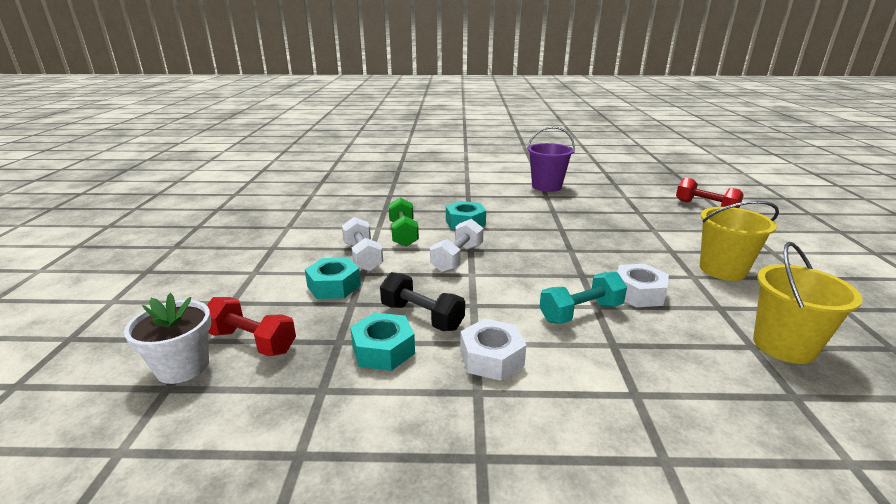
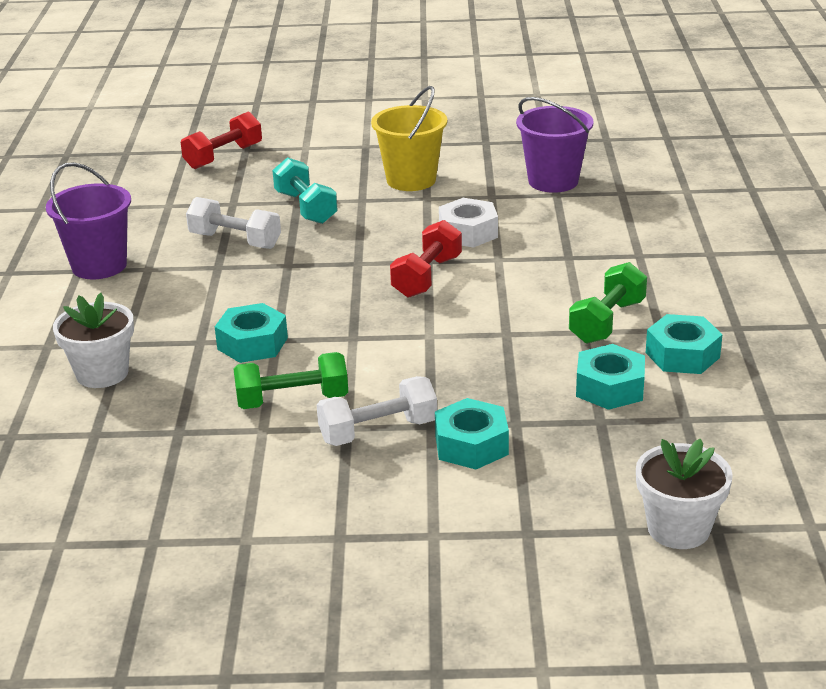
camera: 90 degrees left, 5 degrees up
red dumbbell [207,297,296,356] -> red dumbbell moved to [390,220,462,298]
black dumbbell [380,272,465,331] -> none
white dumbbell [430,219,484,273] -> white dumbbell moved to [186,197,281,249]
white nut [460,319,526,381] -> green dumbbell [569,262,647,344]
turquoise dumbbell [539,272,627,324] -> turquoise dumbbell moved to [272,157,338,224]
yellow bucket [753,242,863,364] -> purple bucket [516,97,594,193]
none -> white flower pot [53,293,134,388]
none -> turquoise nut [646,314,722,374]

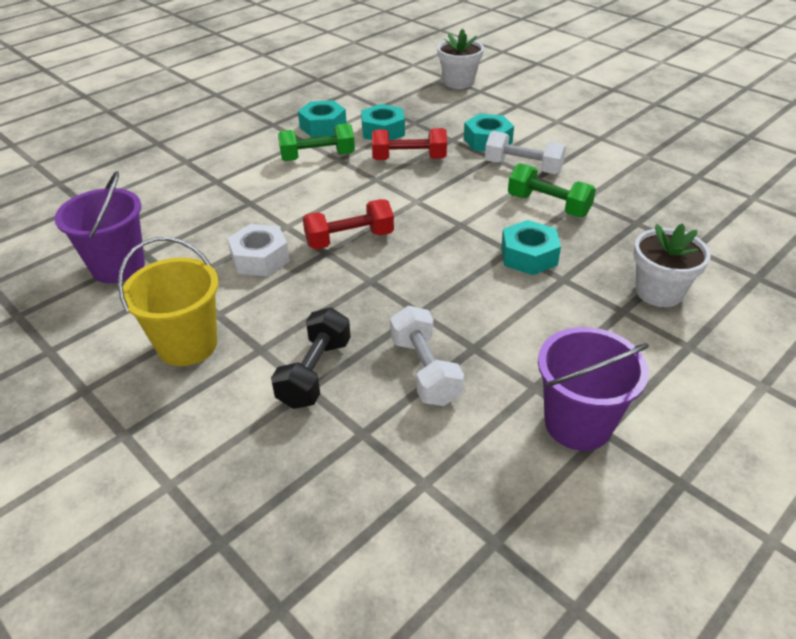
camera: 135 degrees left, 10 degrees up
red dumbbell [181,112,262,169] -> red dumbbell moved to [372,128,447,160]
turquoise dumbbell [272,157,338,224] -> black dumbbell [271,307,351,409]

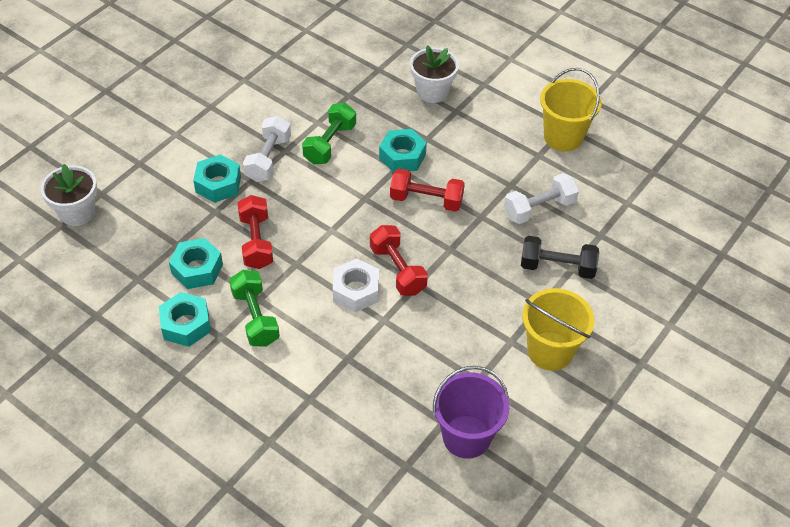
camera: 100 degrees left, 10 degrees up
white nut [227,224,290,276] -> white nut moved to [333,259,379,312]
purple bucket [538,327,649,451] -> yellow bucket [540,68,601,152]
none -> red dumbbell [390,169,465,212]

